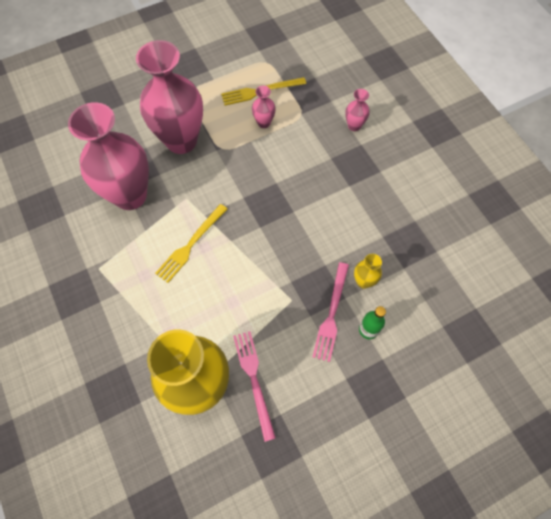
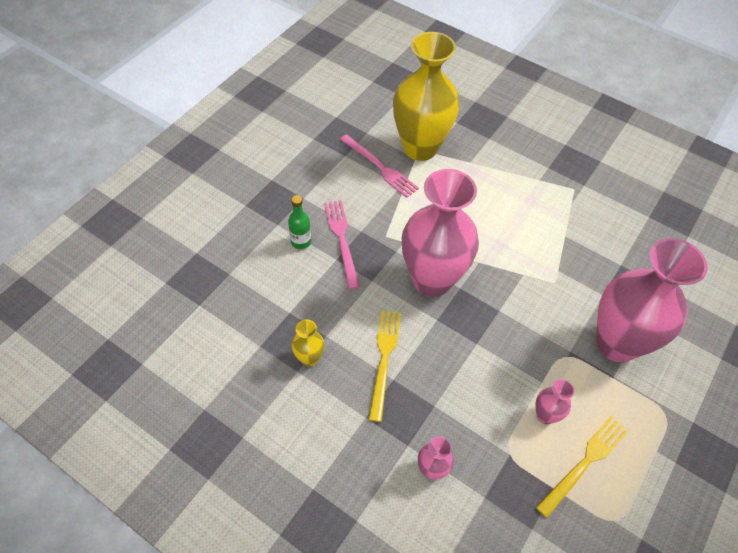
camera: 150 degrees right, 10 degrees down
pink vase [68,102,149,210] -> pink vase moved to [402,169,479,297]
yellow fork [155,204,227,283] -> yellow fork moved to [369,310,401,422]
yellow vase [354,254,382,289] -> yellow vase moved to [292,319,325,366]

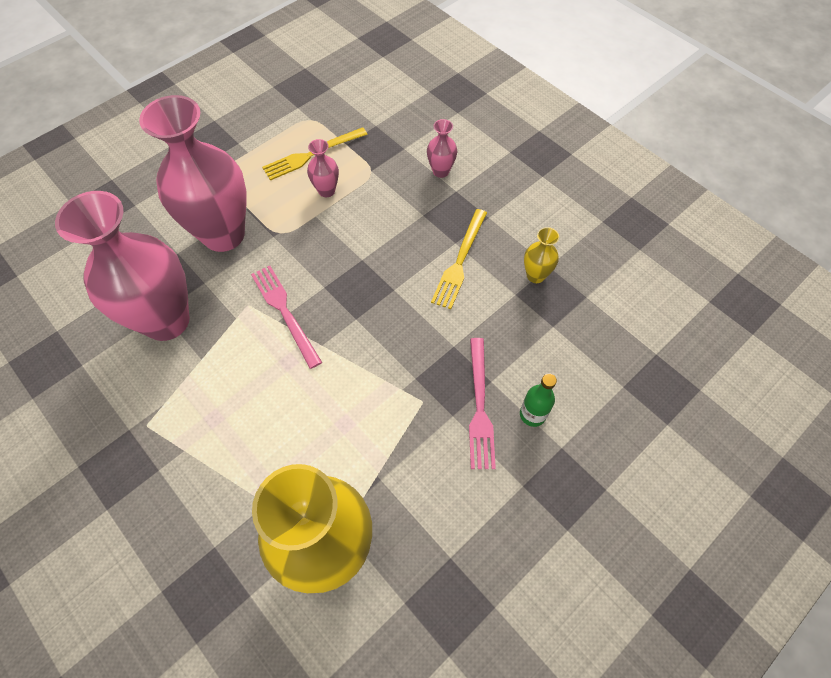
camera: 165 degrees left, 5 degrees up
pink fork [340,134,419,198] -> pink fork moved to [251,266,322,369]
pink vase [402,169,479,297] -> pink vase moved to [55,191,190,341]

